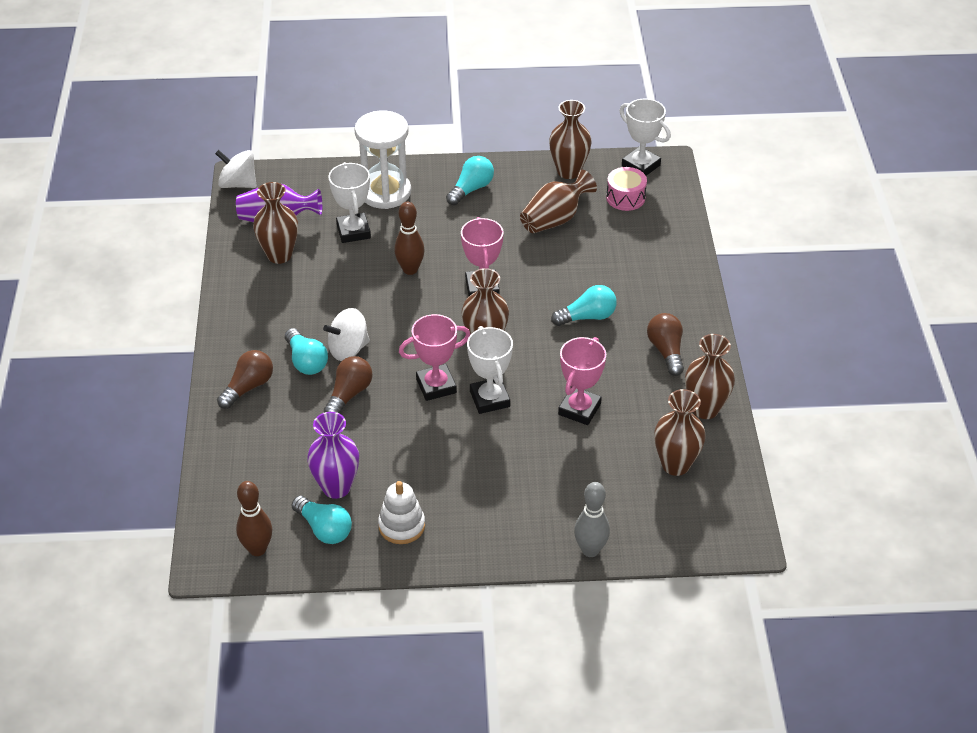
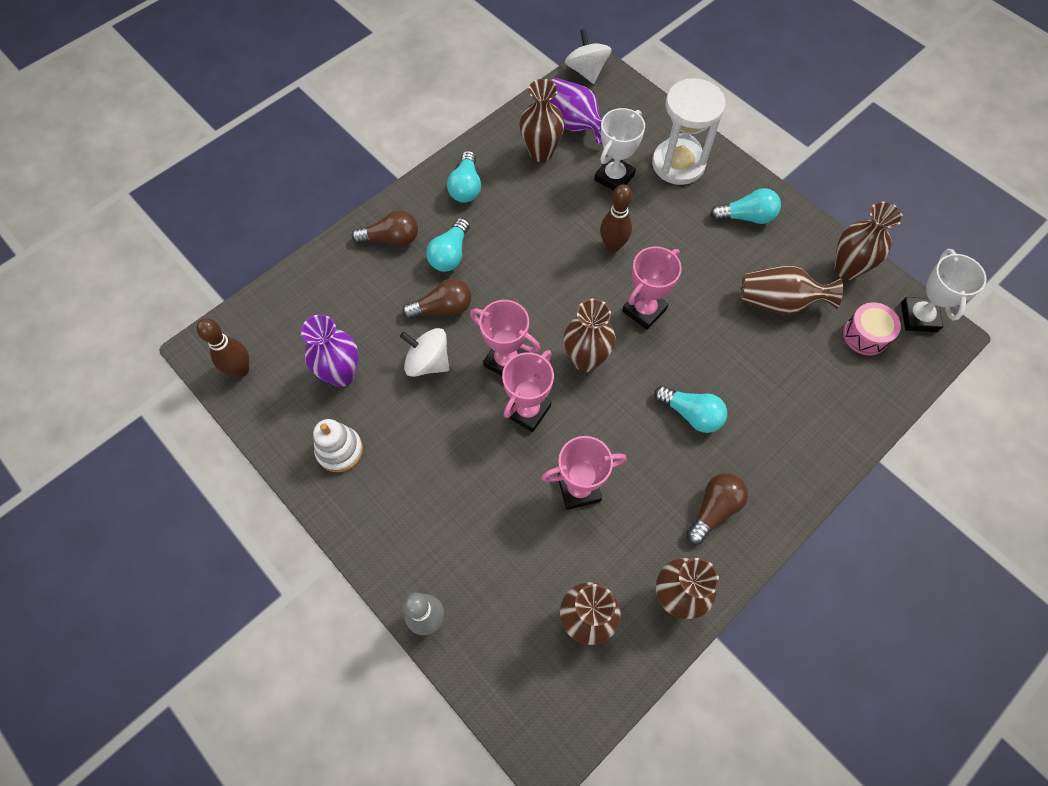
camera: 50 degrees right, 20 degrees up
turquoise light bulb [292,496,352,544] -> turquoise light bulb moved to [447,151,481,203]
white spinning top [323,308,370,361] -> white spinning top moved to [400,328,449,377]
white trophy [467,326,513,414] -> pink trophy [502,350,554,432]

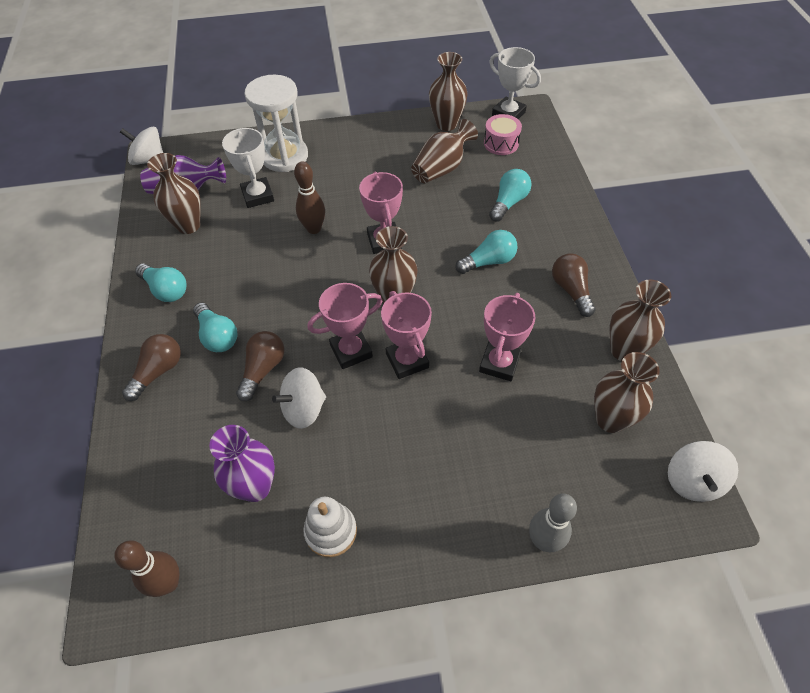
camera: 55 degrees left, 10 degrees down
turquoise light bulb [710,188,781,224] -> turquoise light bulb moved to [489,169,532,222]
none -> white spinning top [668,441,738,502]

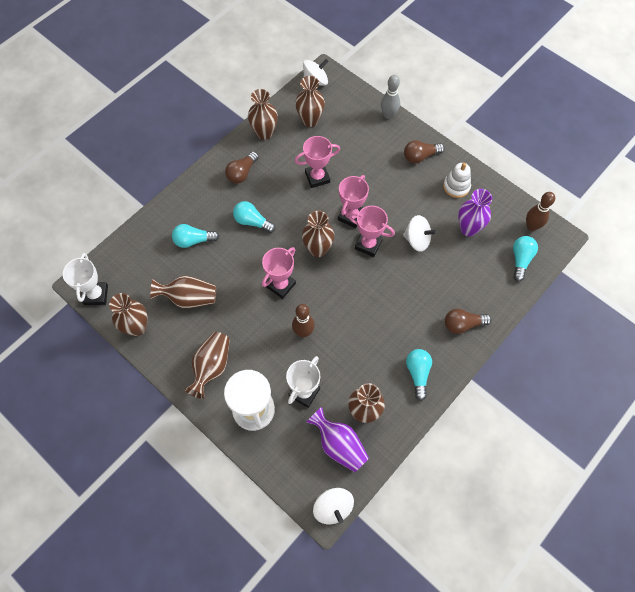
camera: 130 degrees left, 10 degrees up
turquoise light bulb [193,302,237,352] -> turquoise light bulb moved to [513,236,538,282]
brown light bulb [236,331,284,401] -> brown light bulb moved to [404,140,445,163]
pink drum [484,114,522,155] -> none
none -> brown vase [184,332,230,399]

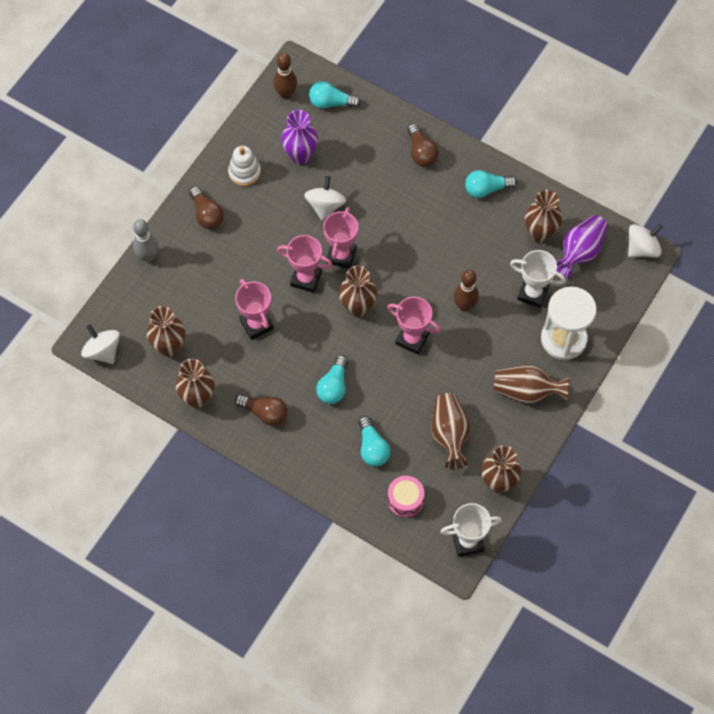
camera: 100 degrees left, 0 degrees up
none -> pink drum [387,476,424,517]

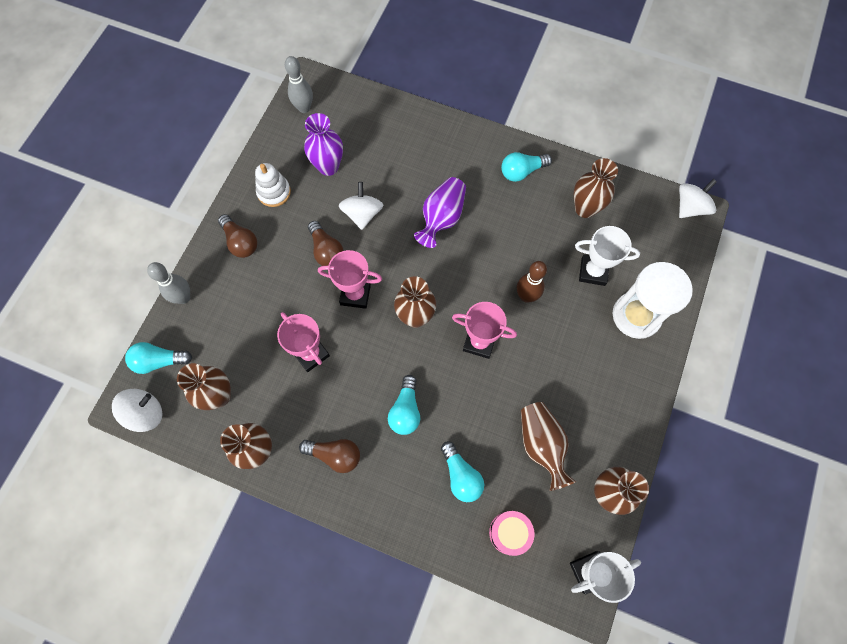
camera: 10 degrees left, 5 degrees up
white spinning top [81,324,120,364] -> white spinning top turned 105 degrees clockwise [112,389,162,432]
brown bowling pin [273,53,297,99] -> grey bowling pin [285,56,313,113]
turquoise light bulb [309,81,361,108] -> turquoise light bulb moved to [125,342,192,374]
pink trophy [323,207,358,269] -> none
brown light bulb [407,123,438,167] -> brown light bulb moved to [308,221,343,266]
brown vase [494,365,570,404] -> none
purple vase [556,215,608,278] -> purple vase moved to [414,177,466,248]

